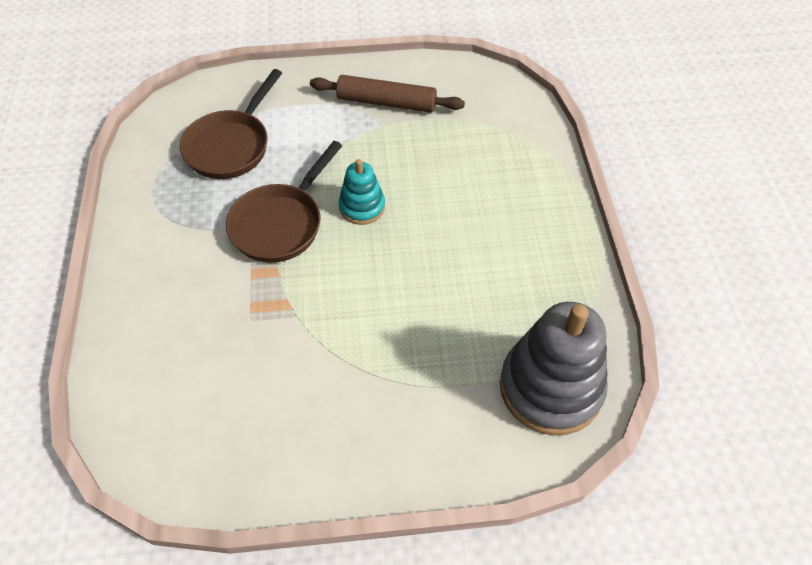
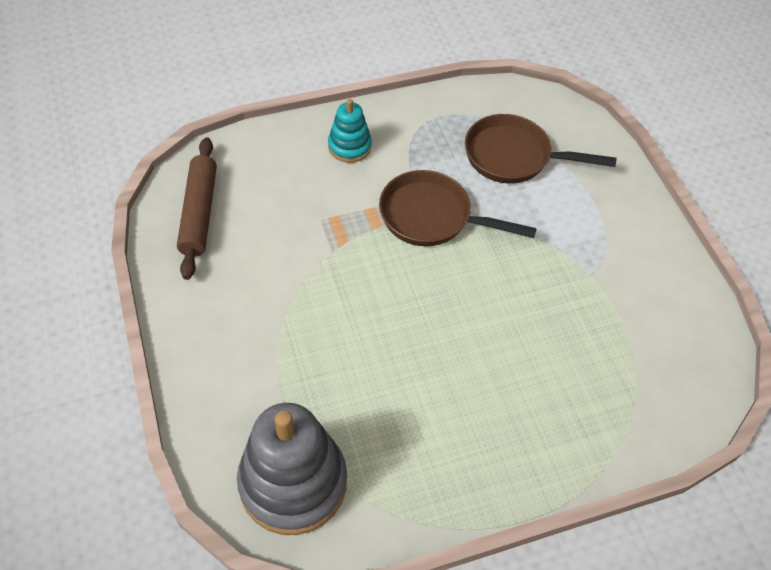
camera: 75 degrees right, 0 degrees up
brown rolling pin [310,75,465,113] -> brown rolling pin moved to [177,137,217,280]
turquoise stacking toy [339,159,385,225] -> turquoise stacking toy moved to [328,99,372,163]

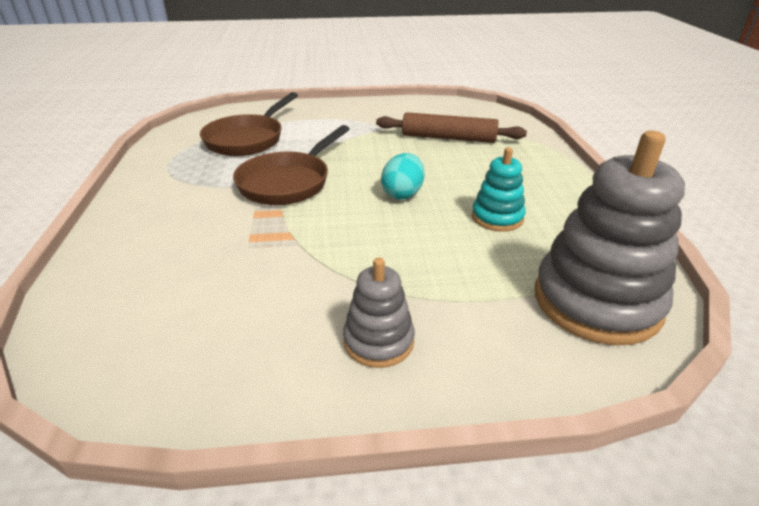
camera: 75 degrees left, 20 degrees down
brown rolling pin [177,137,217,280] -> brown rolling pin moved to [376,112,527,143]
turquoise stacking toy [328,99,372,163] -> turquoise stacking toy moved to [472,148,526,232]
none -> grey stacking toy [343,258,415,368]
none -> turquoise egg [381,153,425,200]

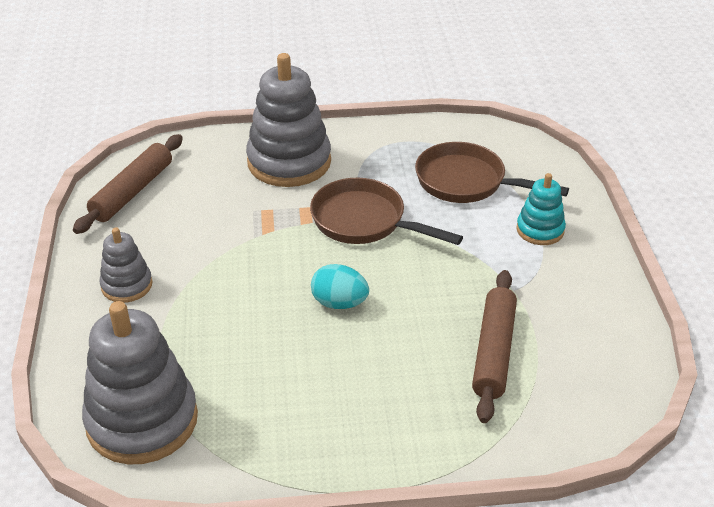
camera: 90 degrees right, 5 degrees up
turquoise stacking toy [472,148,526,232] -> turquoise stacking toy moved to [516,173,566,245]
none -> brown rolling pin [73,134,183,234]
none -> grey stacking toy [246,53,331,187]

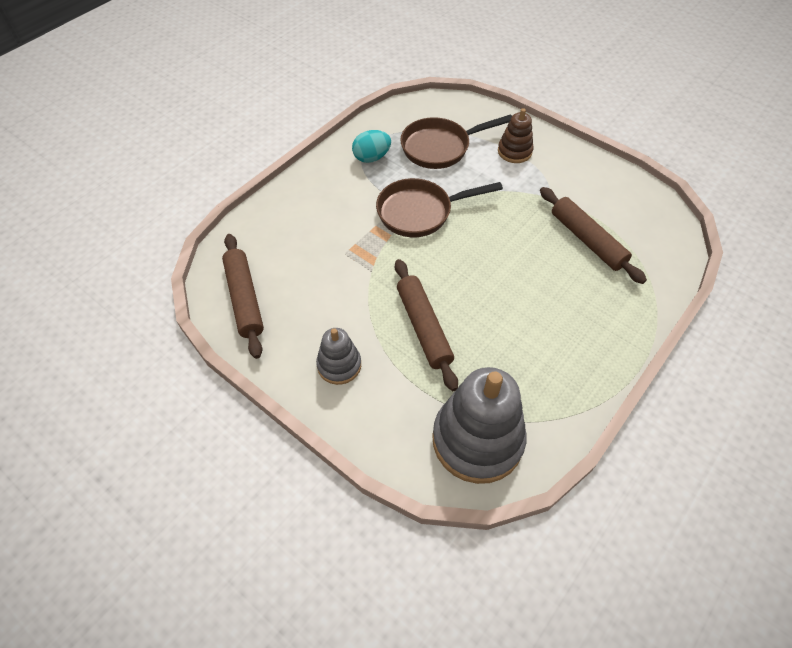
camera: 45 degrees left, 15 degrees up
grey stacking toy [246,53,331,187] -> none
turquoise egg [311,264,369,309] -> turquoise egg moved to [352,130,391,163]
turquoise stacking toy [516,173,566,245] -> brown stacking toy [498,108,533,163]
none -> brown rolling pin [395,259,458,391]

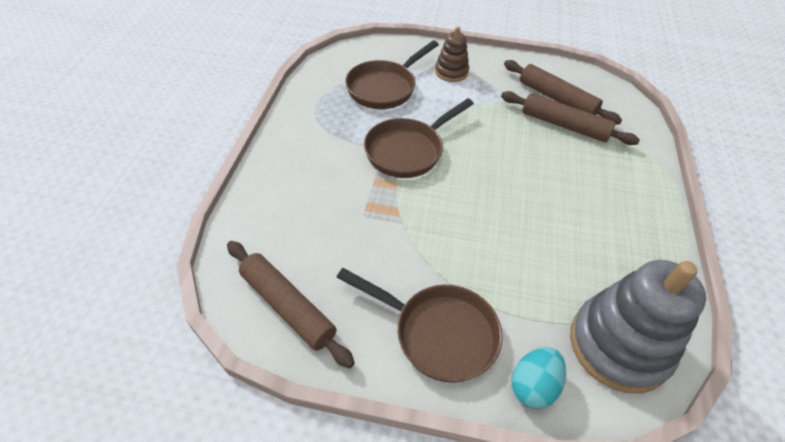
camera: 30 degrees left, 5 degrees down
grey stacking toy [316,328,361,385] -> brown pan [336,268,503,383]
turquoise egg [352,130,391,163] -> turquoise egg moved to [511,347,566,409]
brown rolling pin [395,259,458,391] -> brown rolling pin moved to [504,60,622,125]

